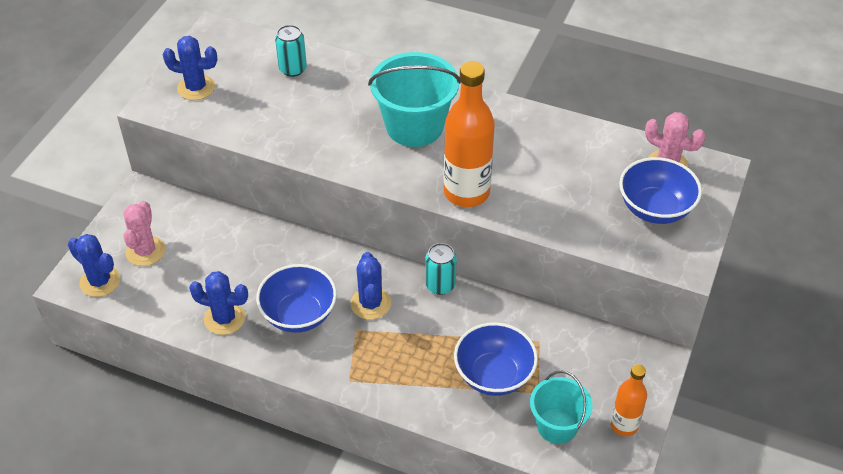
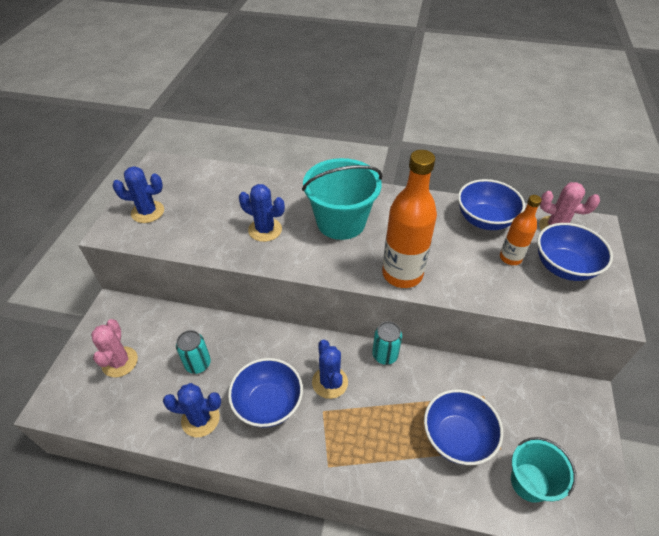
camera: 10 degrees left, 0 degrees up
blue cactus [68,234,120,297] -> blue cactus moved to [239,184,285,242]
turquoise can [275,25,307,77] -> turquoise can moved to [176,330,211,374]
orange bottle [611,364,647,436] -> orange bottle moved to [500,195,542,265]
none -> blue bowl [458,179,525,230]

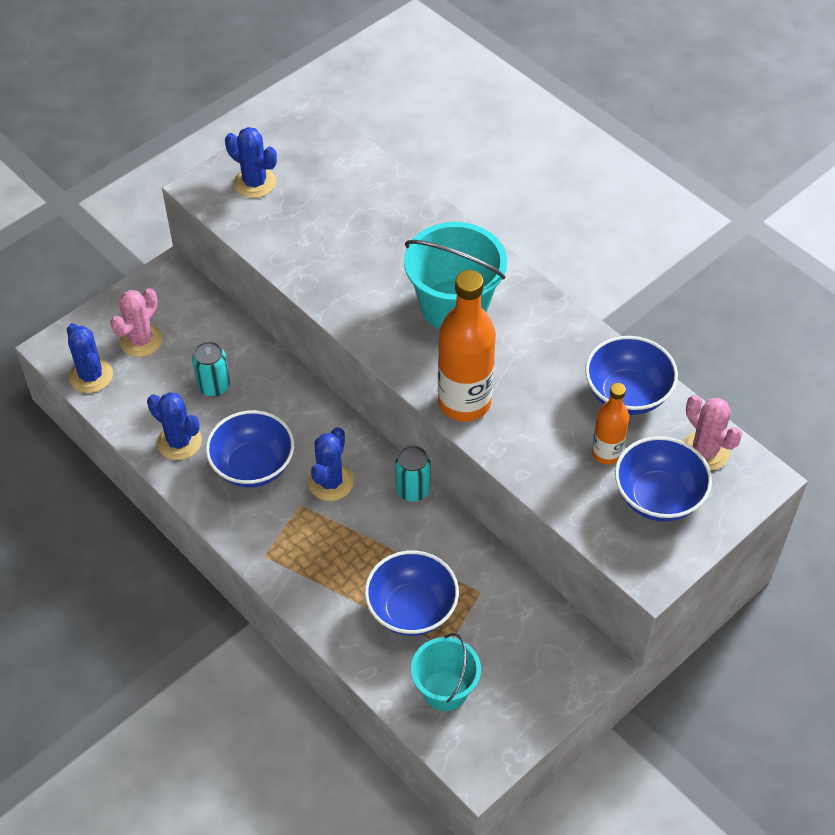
camera: 35 degrees right, 5 degrees up
blue cactus [239,184,285,242] -> blue cactus moved to [67,323,113,393]

